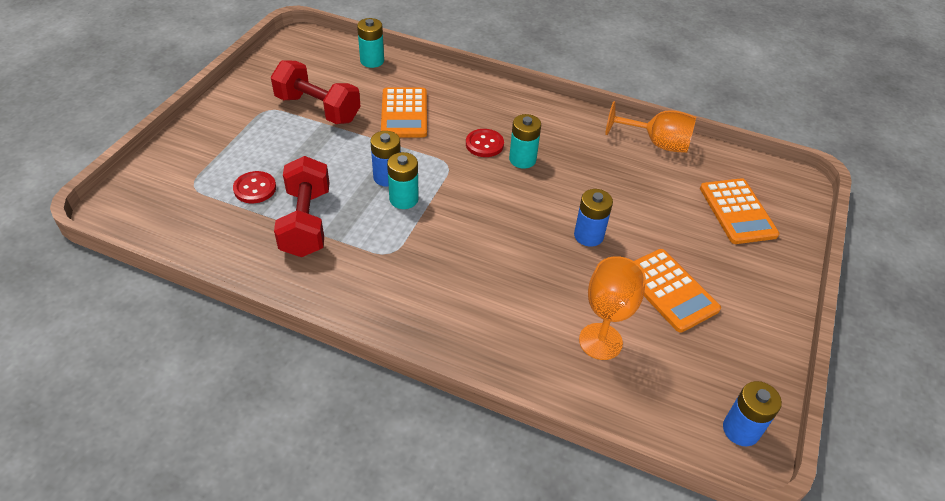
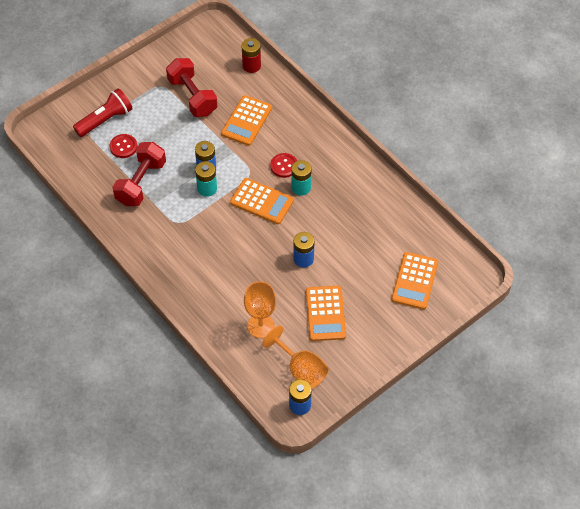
camera: 30 degrees right, 10 degrees up
turquoise battery [357,18,384,68] -> red battery [242,38,261,73]
orange goblet [605,101,696,153] -> orange goblet moved to [262,326,329,389]
none -> red flashlight [73,88,133,137]
none -> orange calculator [230,178,294,224]

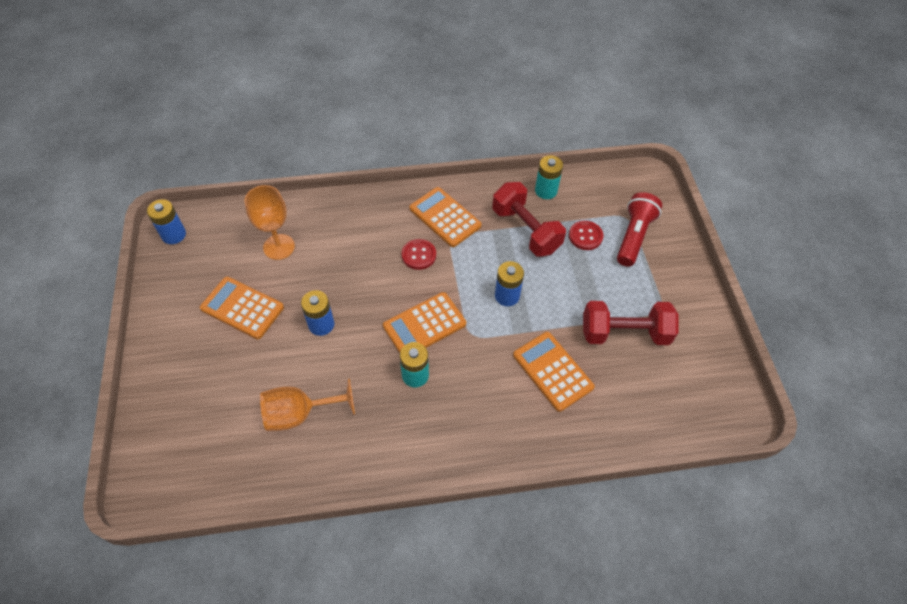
camera: 120 degrees right, 0 degrees up
red flashlight [73,88,133,137] -> red flashlight turned 150 degrees counterclockwise [617,192,662,267]
turquoise battery [195,161,217,197] -> turquoise battery moved to [535,155,563,199]
red battery [242,38,261,73] -> none
orange goblet [262,326,329,389] -> orange goblet moved to [260,378,355,431]
red button [270,153,297,178] -> red button moved to [402,239,436,270]
orange calculator [391,252,438,310] -> orange calculator moved to [409,187,481,247]

